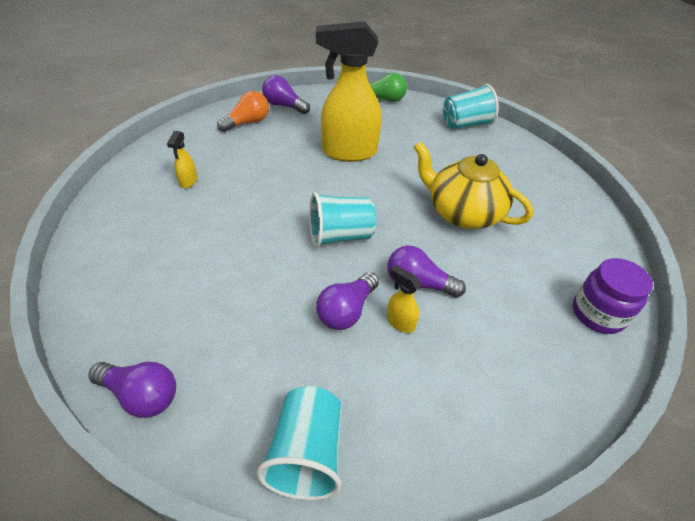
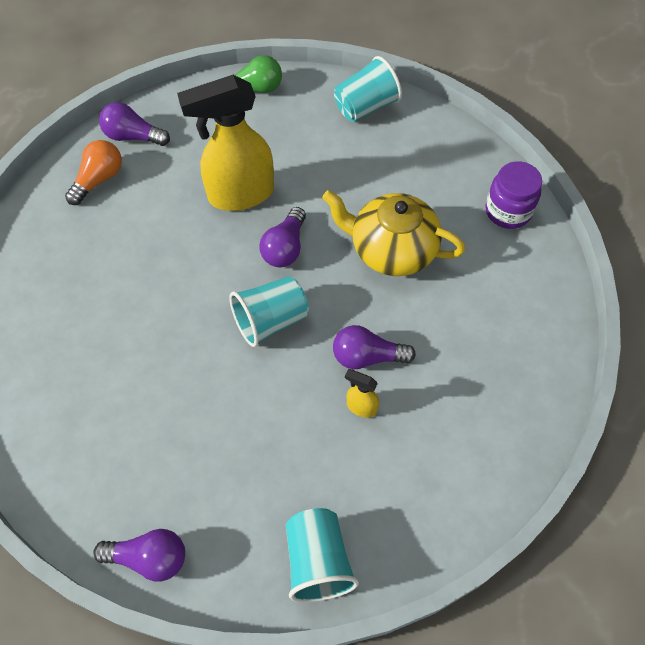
camera: 15 degrees left, 15 degrees up
yellow spray bottle [167,131,197,188] -> none
purple light bulb [316,272,379,330] -> purple light bulb moved to [259,207,306,267]
purple jar [573,258,653,334] -> purple jar moved to [485,161,542,229]

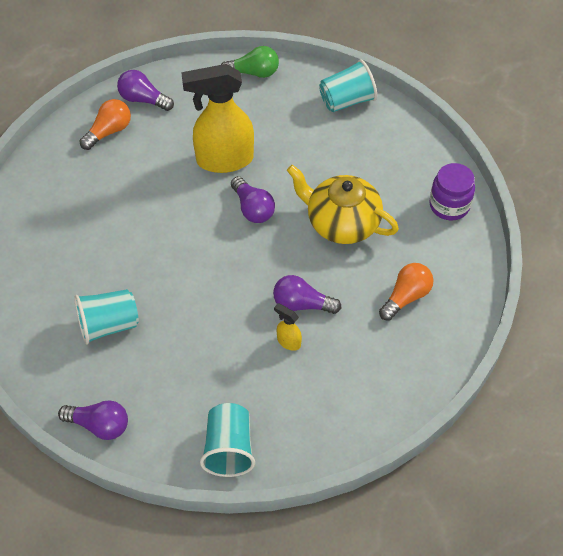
camera: 10 degrees right, 5 degrees down
turquoise cup [229,276,308,347] -> turquoise cup moved to [74,289,139,345]
purple light bulb [259,207,306,267] -> purple light bulb turned 60 degrees counterclockwise [231,176,275,223]
none -> orange light bulb [379,263,433,321]

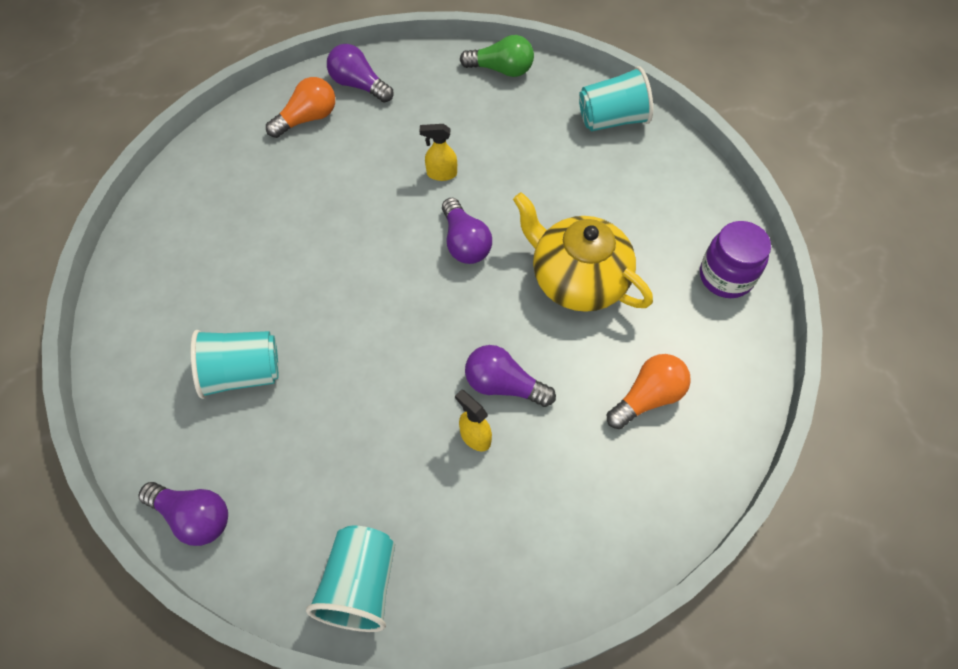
camera: 10 degrees right, 5 degrees up
yellow spray bottle [181,64,254,173] -> yellow spray bottle [419,124,457,181], size x0.41

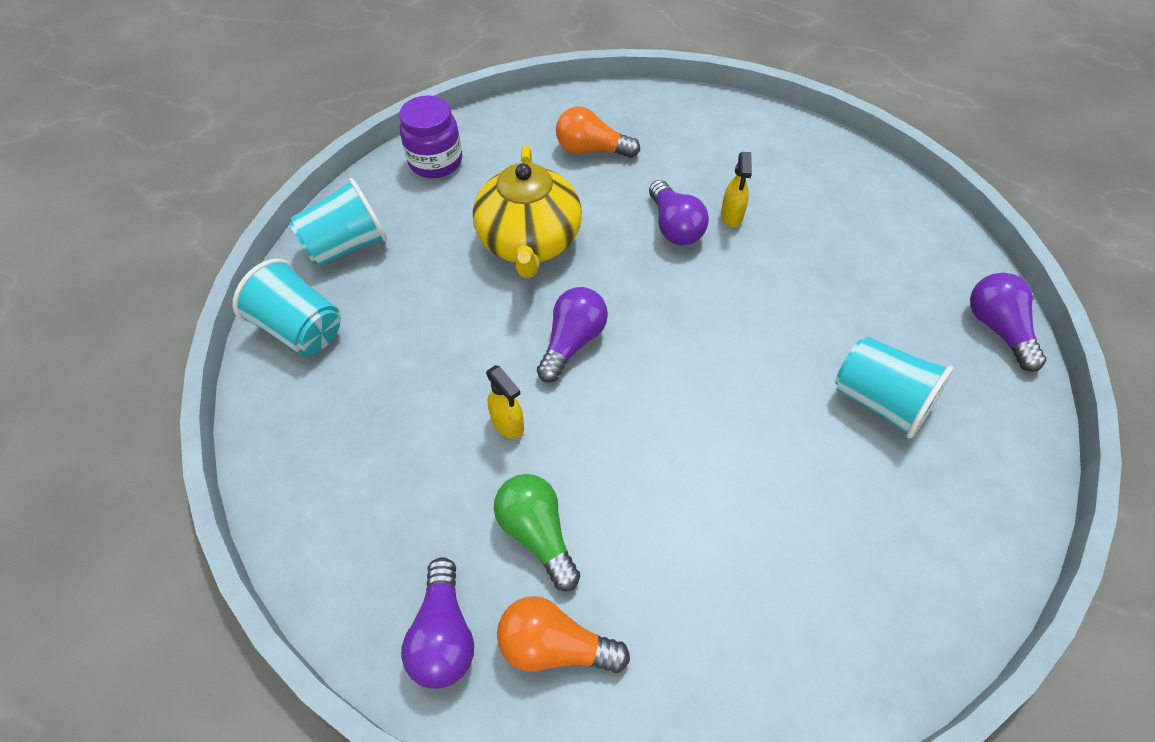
camera: 130 degrees left, 5 degrees down
turquoise cup [306,526,395,632] -> turquoise cup moved to [290,178,387,266]
green light bulb [460,35,534,77] -> green light bulb moved to [494,474,580,591]

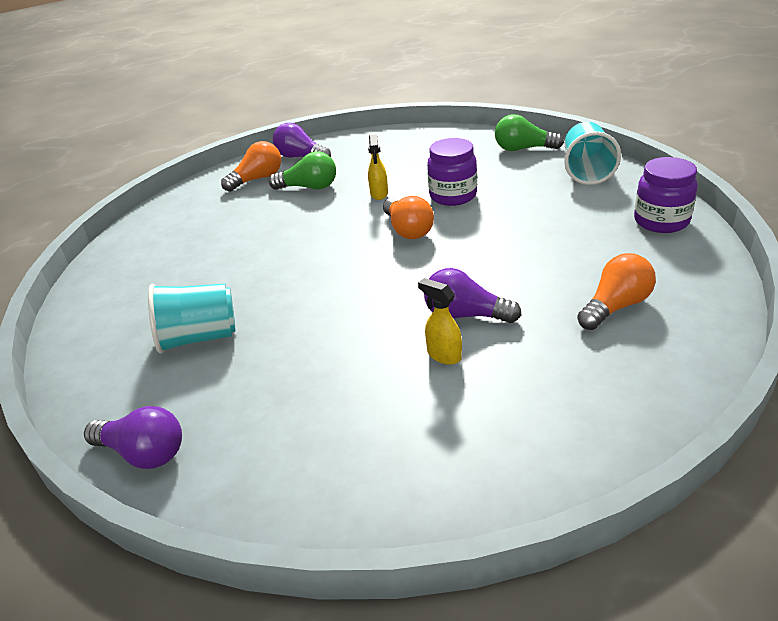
camera: 130 degrees right, 20 degrees down
turquoise cup [233,259,341,356] -> green light bulb [495,114,564,151]
yellow teapot [473,145,582,278] -> none
yellow spray bottle [486,365,524,439] -> yellow spray bottle turned 90 degrees counterclockwise [368,134,388,200]
purple light bulb [537,287,608,383] -> orange light bulb [383,196,434,239]
none -> purple jar [427,138,477,206]

